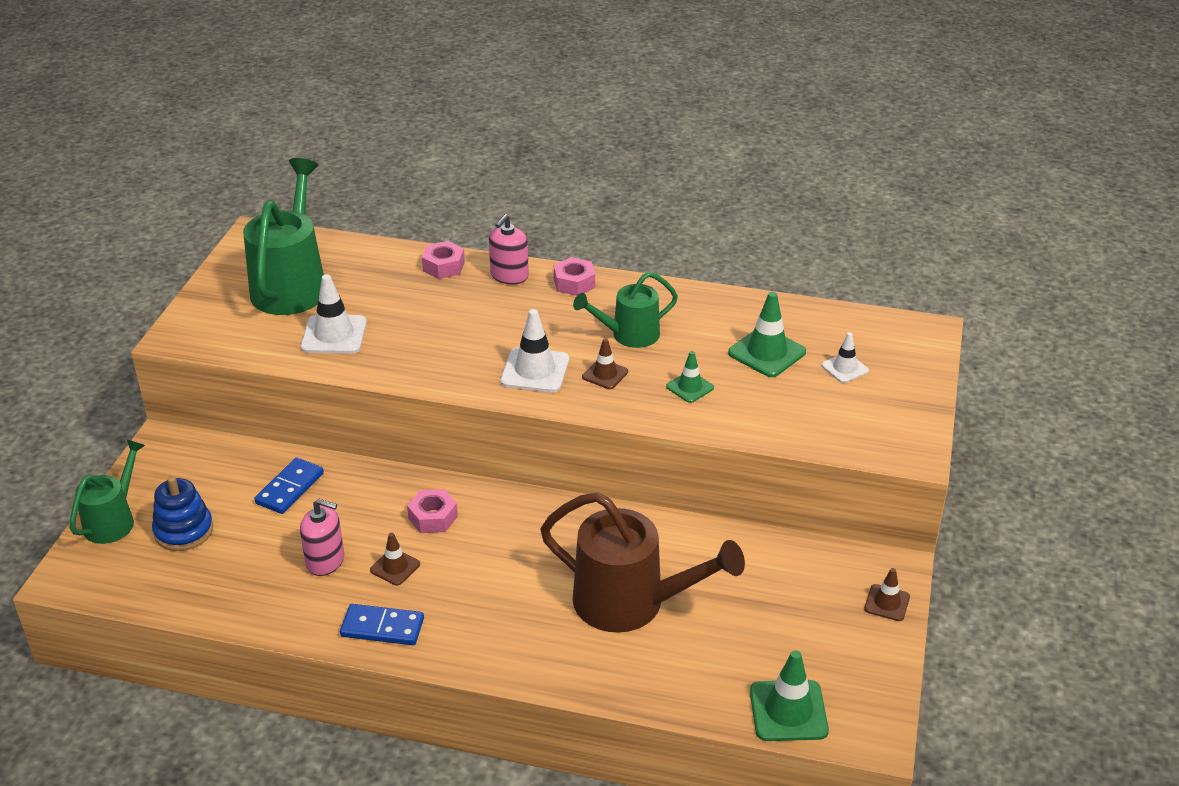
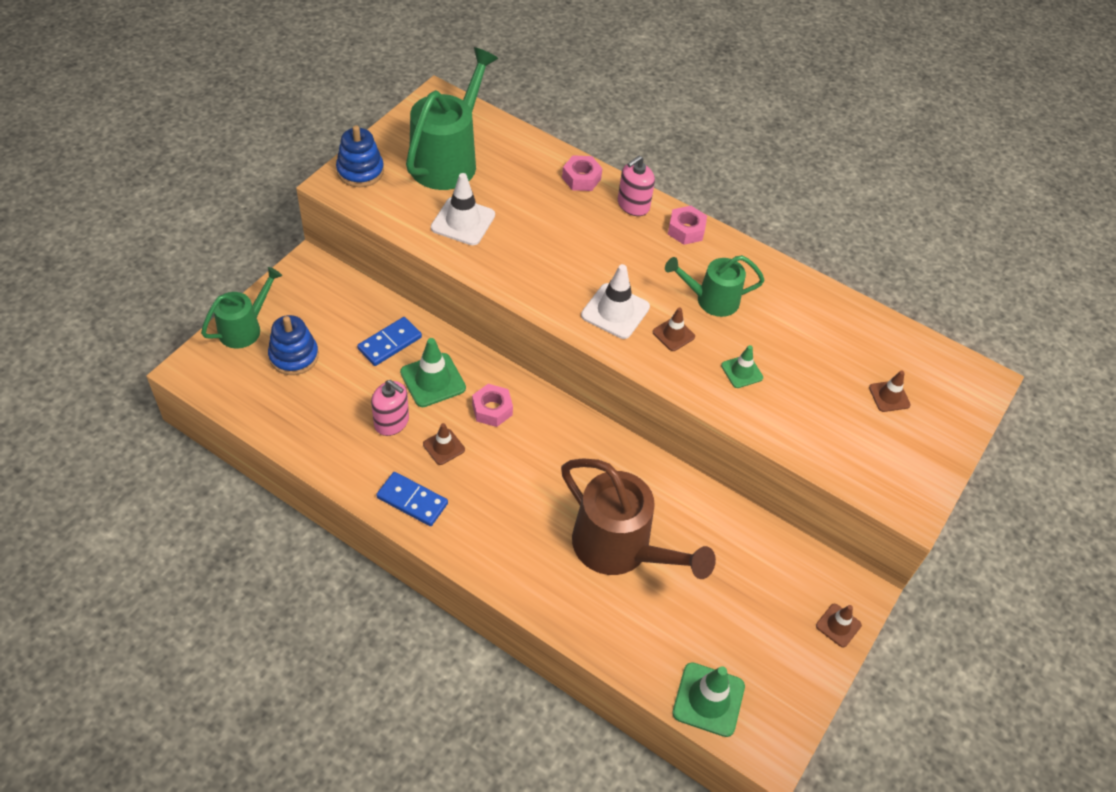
camera: 15 degrees right, 15 degrees up
green traffic cone [728,292,806,377] -> green traffic cone moved to [400,338,466,407]
white traffic cone [821,332,869,383] -> brown traffic cone [869,371,911,412]
none -> blue stacking toy [336,125,384,187]

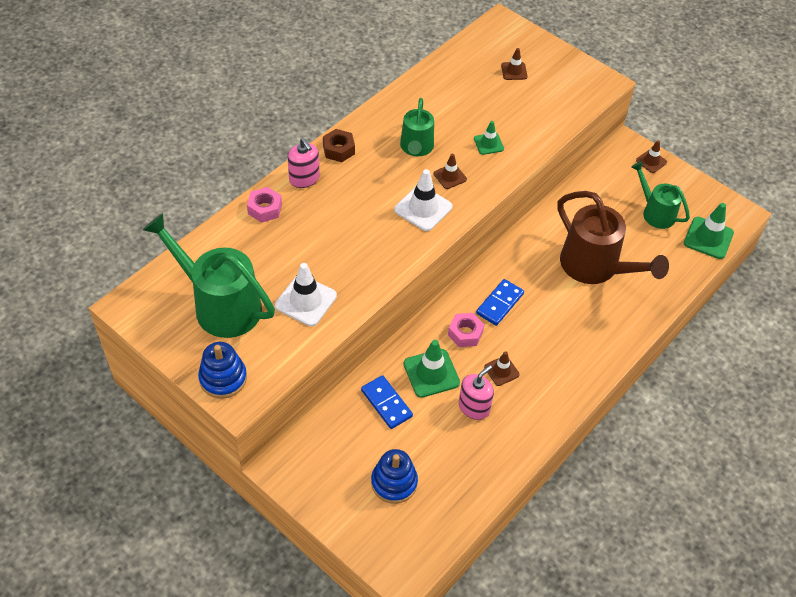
camera: 80 degrees left, 0 degrees up
green watering can [201,267,282,348] -> green watering can moved to [631,161,690,229]
blue domino [376,472,448,526] -> blue domino moved to [476,279,524,326]
brown watering can [561,459,716,579] -> brown watering can turned 90 degrees clockwise [557,191,669,284]
pink nut [668,206,707,245] -> brown nut [323,129,355,162]

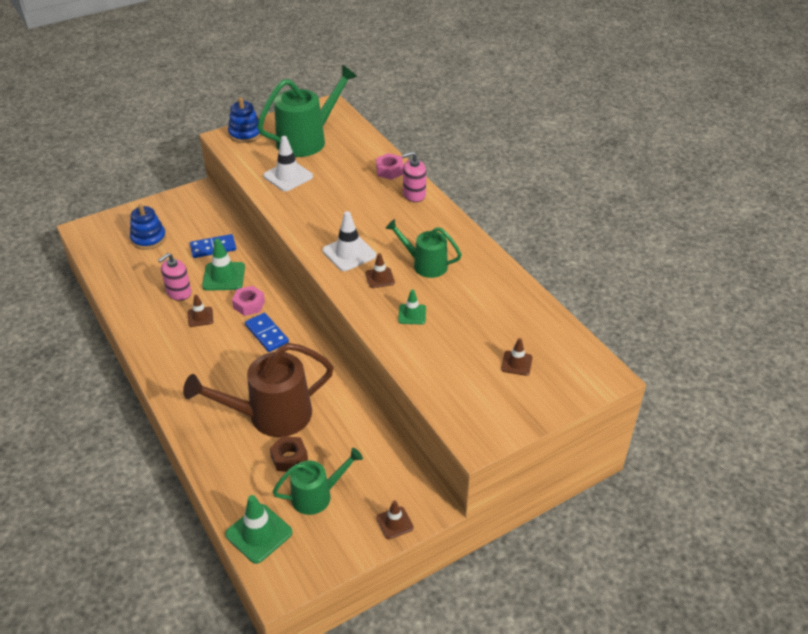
camera: 110 degrees right, 10 degrees down
brown nut [323,129,355,162] -> brown nut moved to [270,436,308,472]
pink soap dispenser [459,365,494,420] -> pink soap dispenser turned 75 degrees clockwise [158,253,192,301]

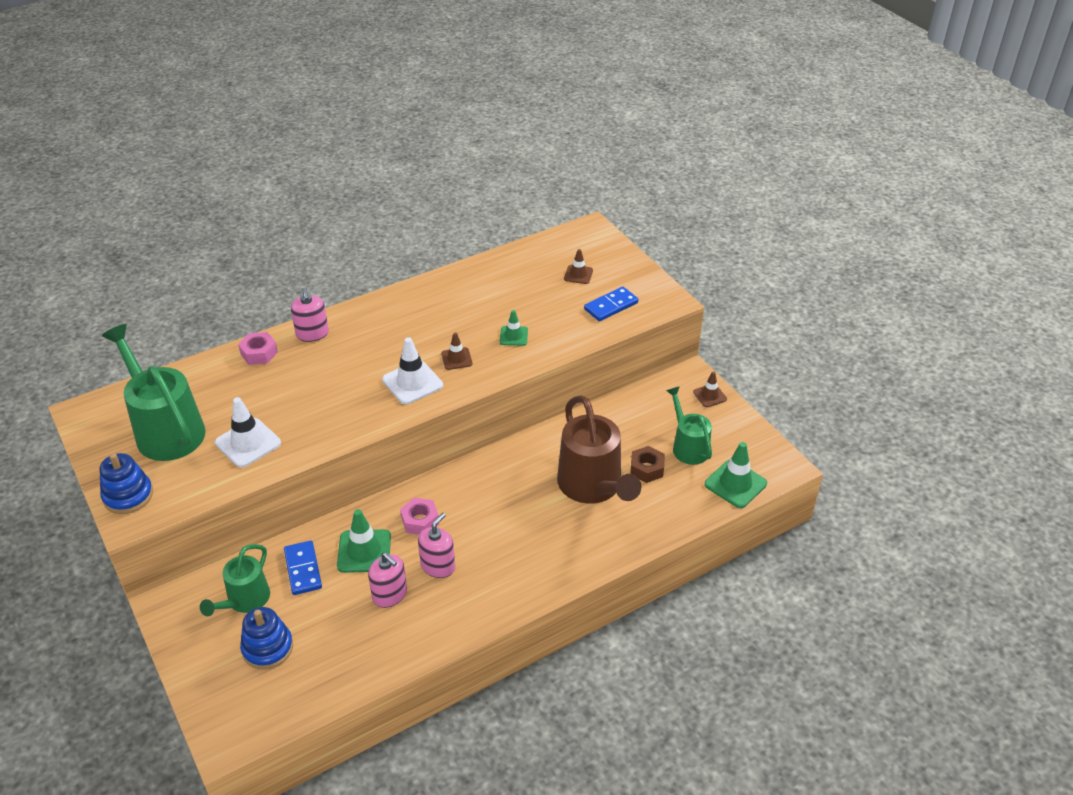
camera: 90 degrees left, 0 degrees up
brown traffic cone [188,294,213,327] -> pink soap dispenser [418,513,455,578]
blue domino [245,313,289,352] -> blue domino moved to [584,287,638,322]
green watering can [385,219,462,278] -> green watering can moved to [200,544,270,616]

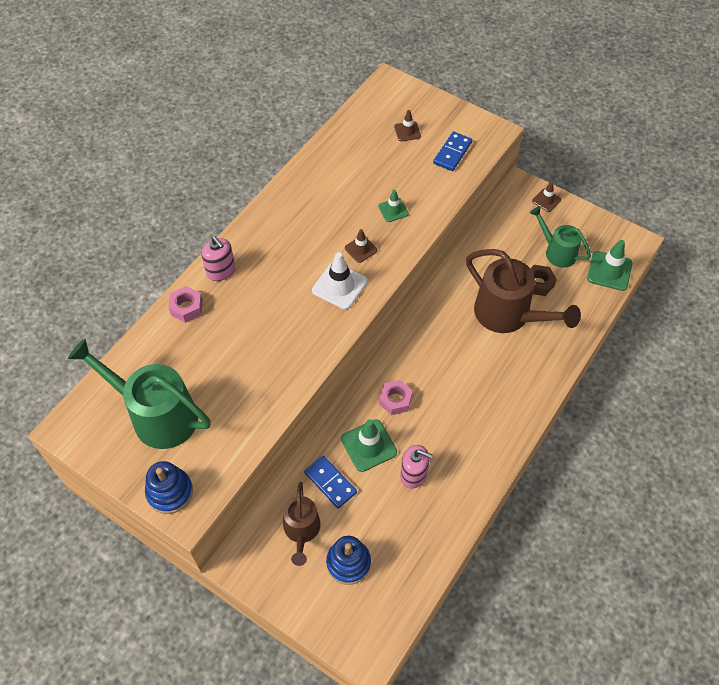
camera: 25 degrees left, 15 degrees up
green watering can [200,544,270,616] -> brown watering can [283,482,321,566]
white traffic cone [215,397,281,468] -> none
pink soap dispenser [418,513,455,578] -> none

